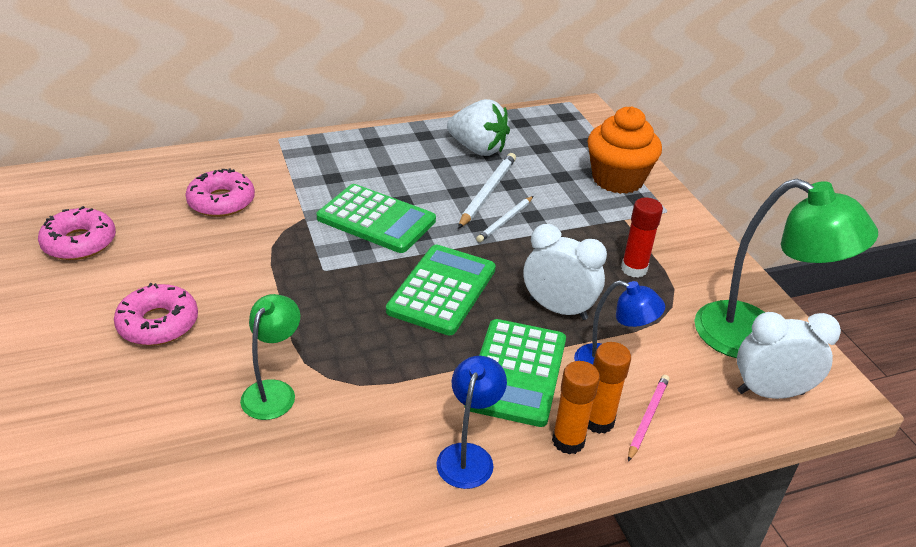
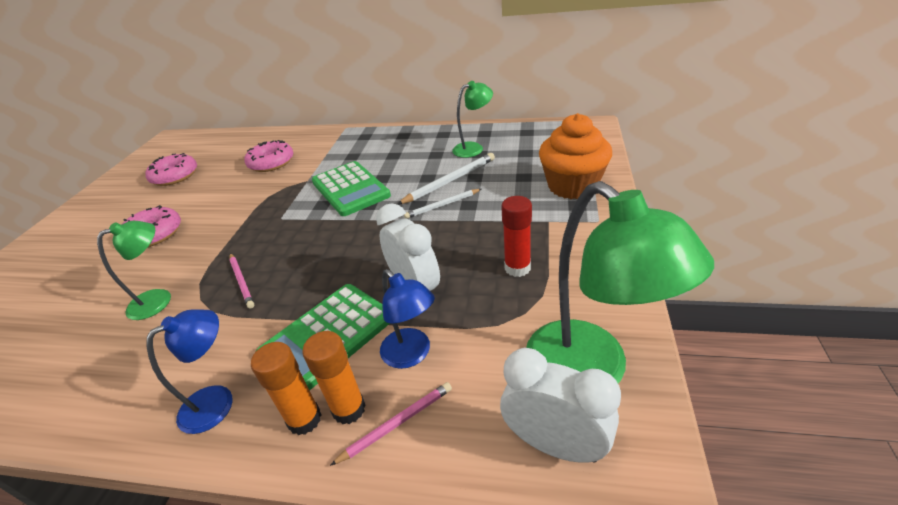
camera: 35 degrees right, 0 degrees up
green calculator [386,245,496,335] -> none
white strawberry [447,99,510,156] -> green lamp [452,81,493,158]
none -> pink pencil [229,253,254,309]

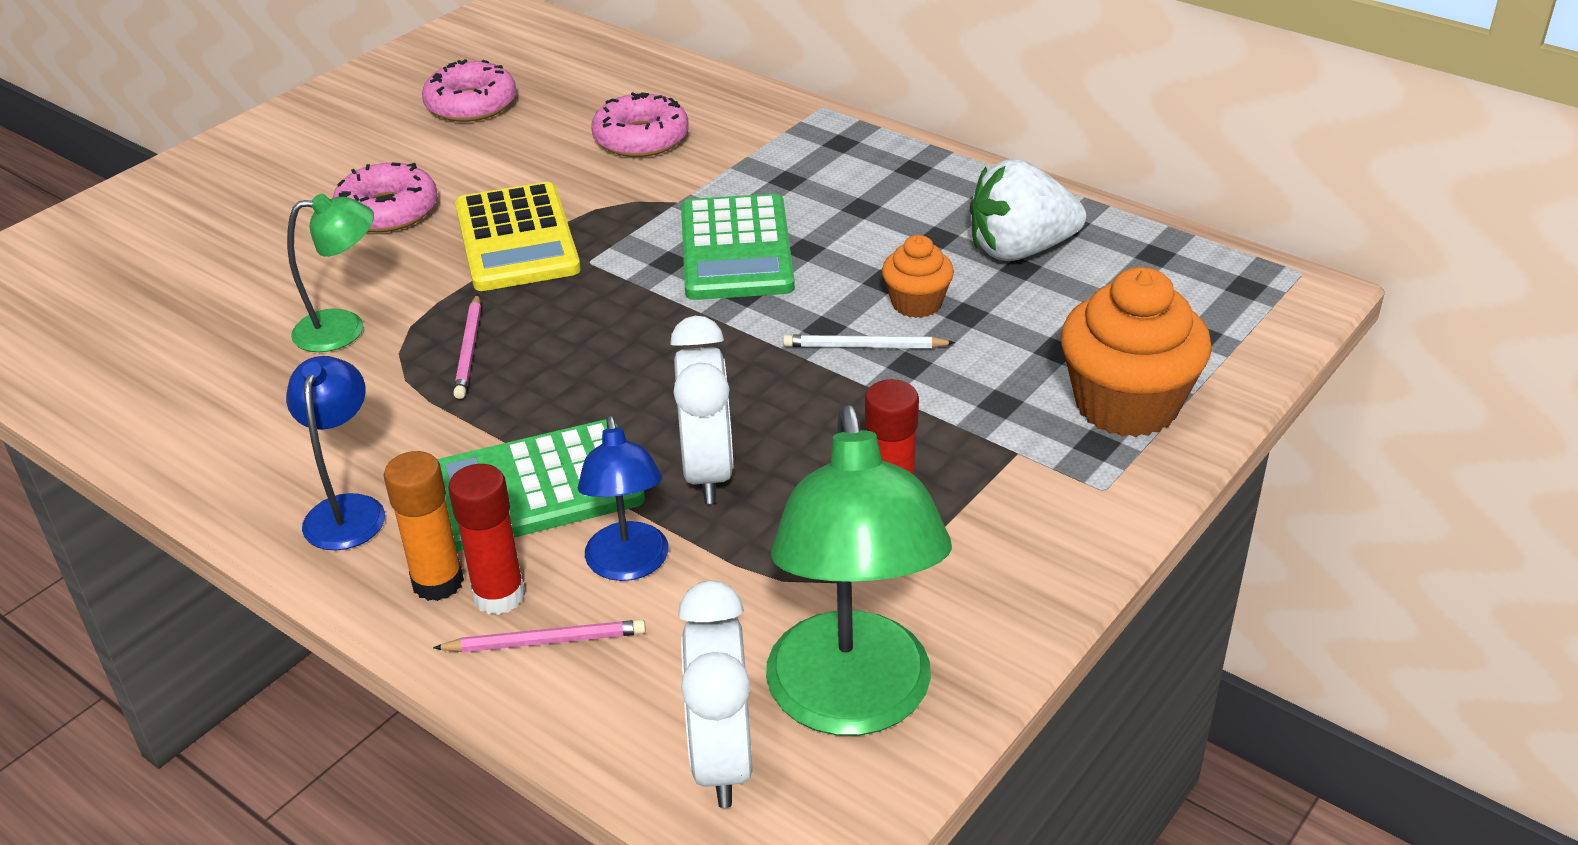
camera: 25 degrees right, 0 degrees up
blue lamp [147,309,233,434] -> blue lamp turned 75 degrees counterclockwise [286,356,385,550]
orange glue stick [302,331,366,424] -> red glue stick [448,464,525,615]
white pencil [397,153,495,205] -> orange cupcake [882,235,954,318]
green lamp [452,81,493,158] -> white strawberry [970,159,1086,261]
white clock [500,348,621,463] -> white clock turned 150 degrees counterclockwise [678,581,753,808]
none -> yellow calculator [455,182,581,291]

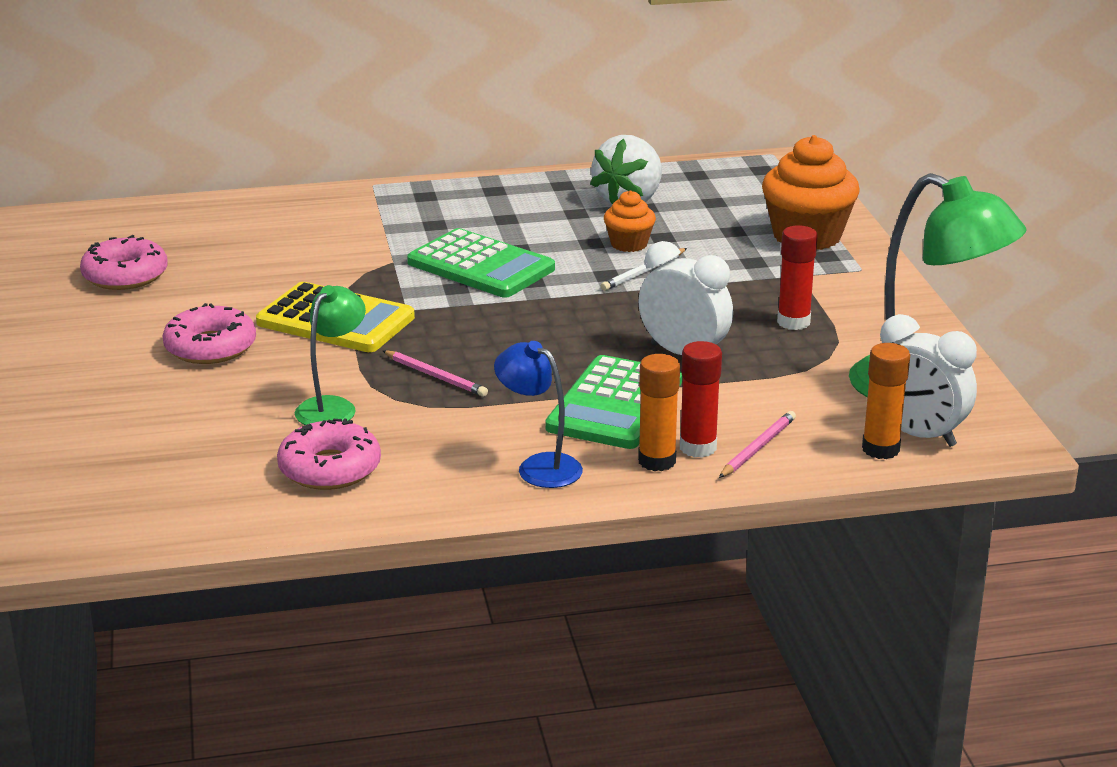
camera: 50 degrees left, 10 degrees down
blue lamp [578,416,669,581] -> none
pink donut [591,92,689,157] -> pink donut moved to [277,418,381,490]
none -> orange glue stick [862,343,910,459]

